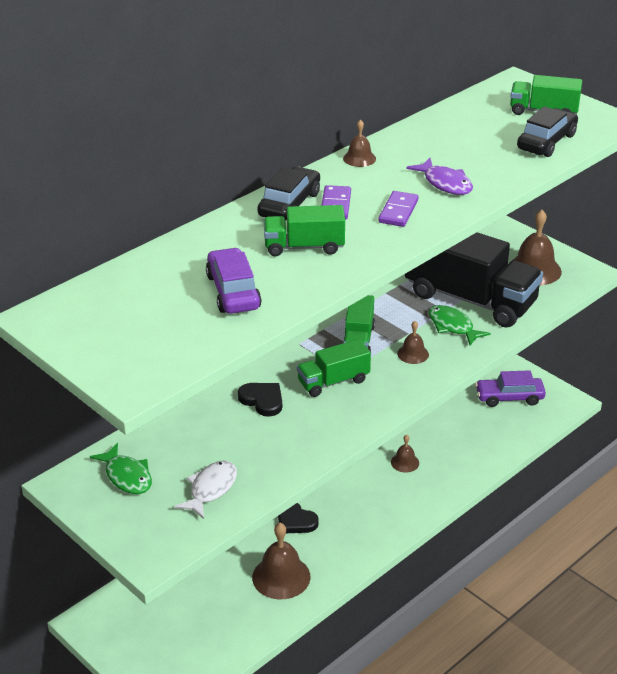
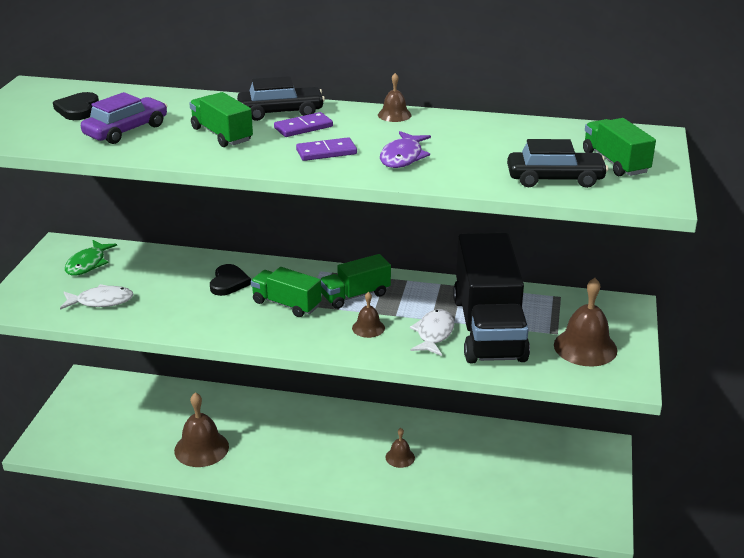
camera: 55 degrees right, 5 degrees down
black heart [278,503,319,533] -> black heart moved to [53,92,99,120]
green fish [429,305,491,345] -> white fish [410,309,454,356]
purple car [475,370,546,407] -> none

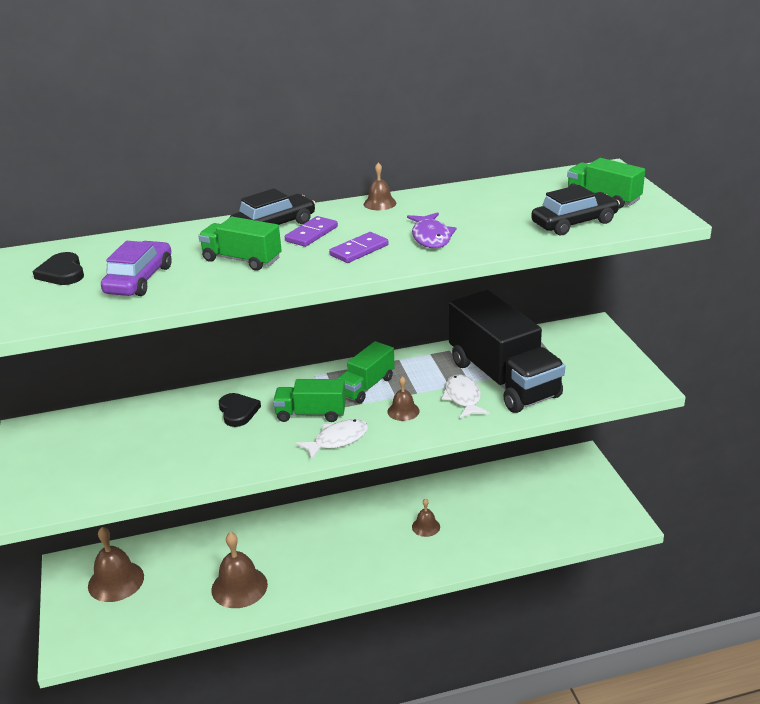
camera: 25 degrees left, 0 degrees up
white fish [60,284,134,310] -> white fish moved to [295,419,368,460]
green fish [65,240,117,276] -> none
brown bell [554,278,617,367] -> brown bell moved to [88,527,144,602]

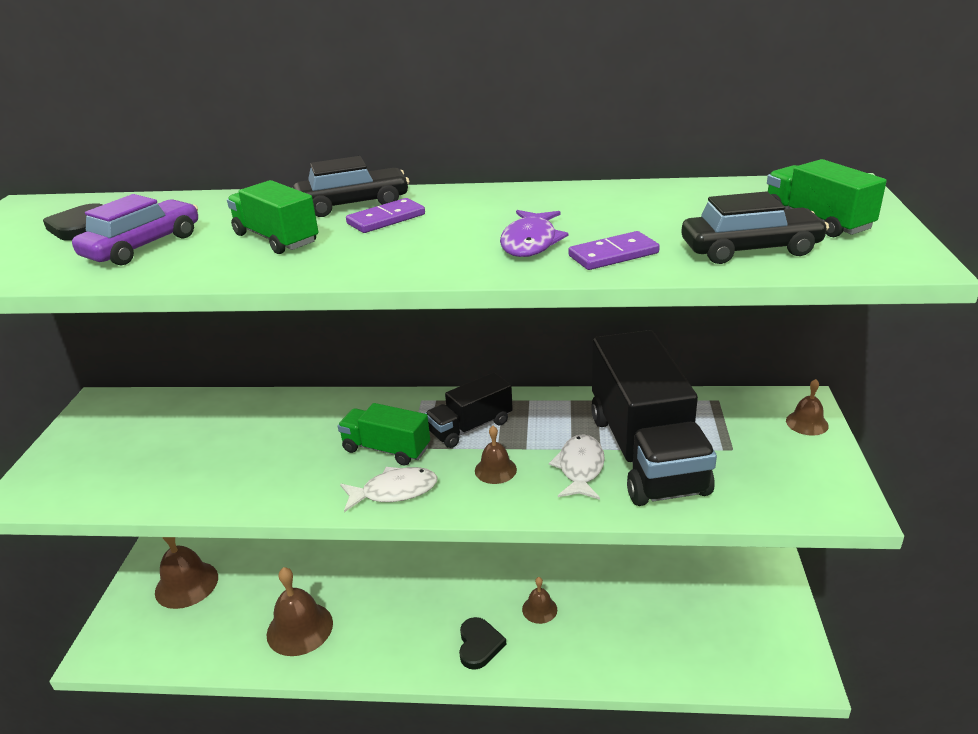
camera: 20 degrees right, 0 degrees up
black heart [219,393,261,427] -> black heart moved to [459,617,506,670]
purple domino [329,232,388,263] -> purple domino moved to [568,231,660,270]
green truck [337,341,395,403] -> black truck [425,372,513,448]
brown bell [364,163,396,210] -> brown bell moved to [786,379,829,436]

